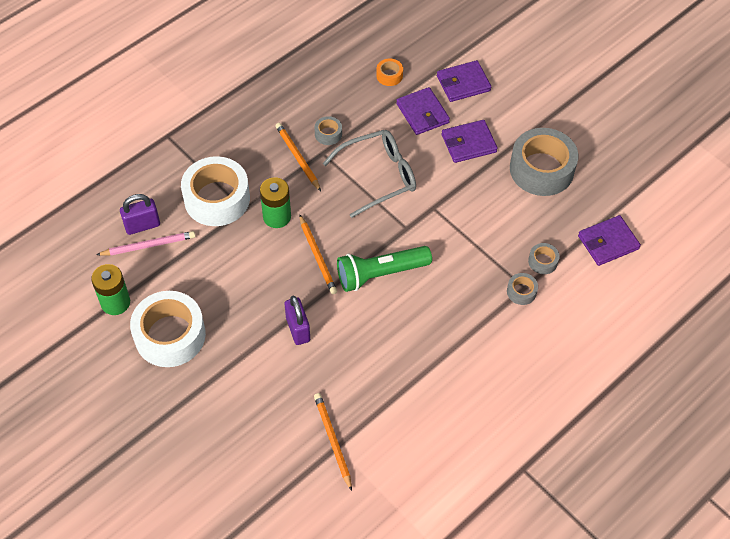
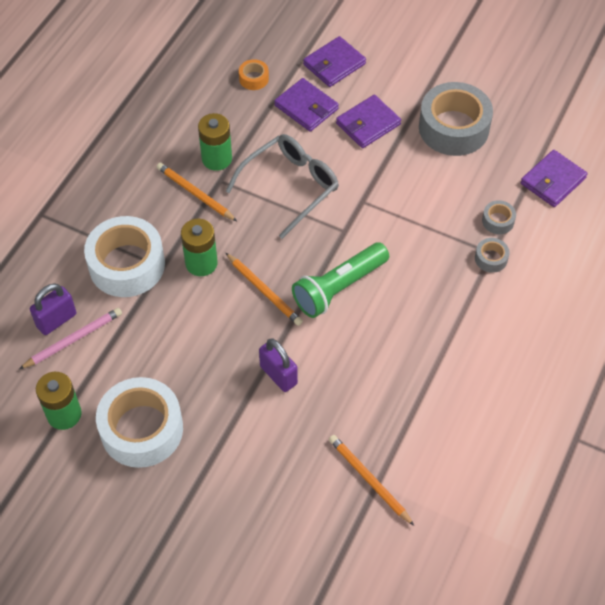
camera: 20 degrees left, 0 degrees up
grey tape [315,116,342,145] -> green battery [198,113,232,171]

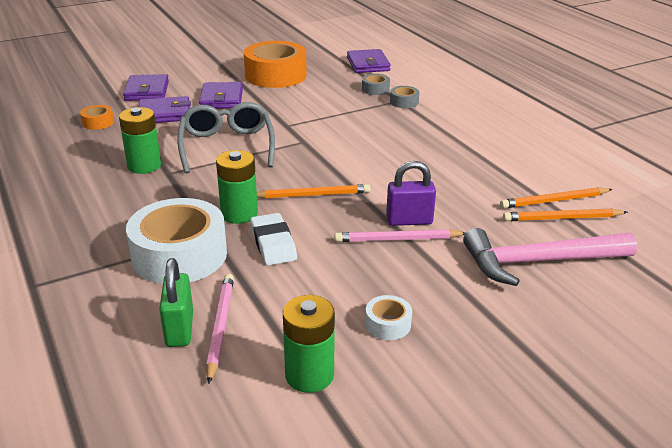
camera: 55 degrees left, 25 degrees down
purple padlock [30,283,76,335] -> green padlock [159,258,193,347]
white tape [96,377,183,468] -> white tape [365,295,412,340], size x0.43
orange pencil [157,163,237,221] -> orange pencil moved to [500,187,613,209]
green flashlight [292,242,389,318] -> none
grey tape [419,82,493,156] -> orange tape [244,41,307,88]
none -> white eraser [250,213,297,265]
none -> pink pencil [334,229,465,242]
none -> pink hammer [463,228,637,286]

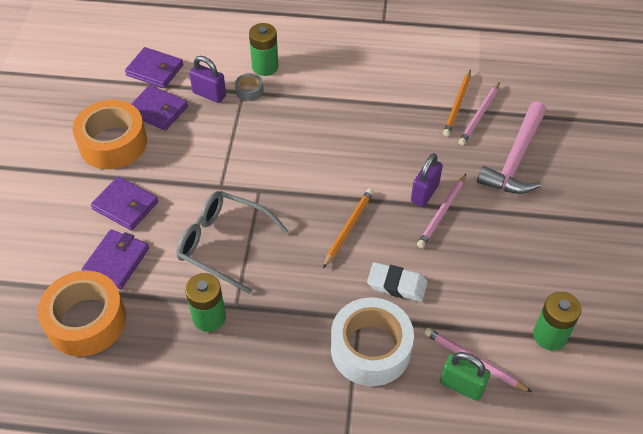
camera: 55 degrees left, 20 degrees up
orange tape [80,105,114,130] -> orange tape [38,271,126,357], size x2.31
purple wallet [123,74,169,101] -> purple wallet moved to [131,85,188,131]
green battery [216,150,258,224] -> green battery moved to [249,23,278,76]
grey tape [362,74,390,95] -> purple padlock [189,56,226,103]
white tape [365,295,412,340] -> none
orange pencil [503,208,628,221] -> pink pencil [458,82,500,145]

